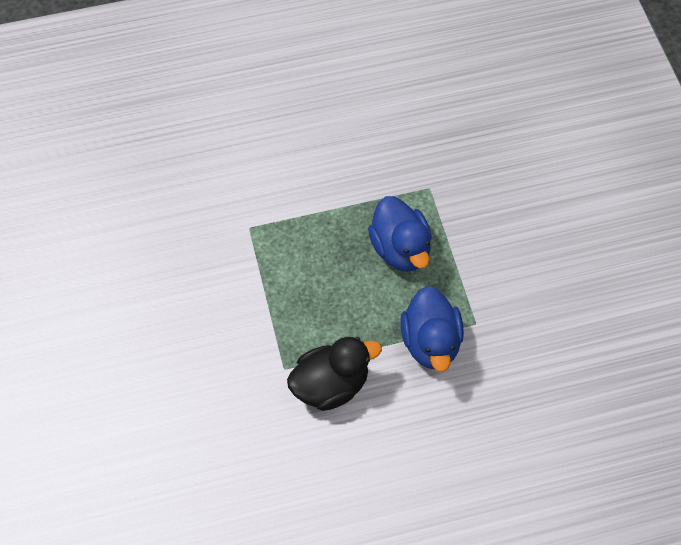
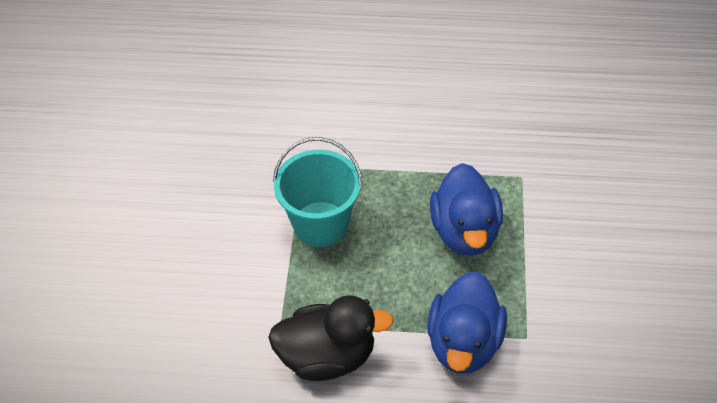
camera: 20 degrees right, 10 degrees down
none -> turquoise bucket [273,137,363,247]

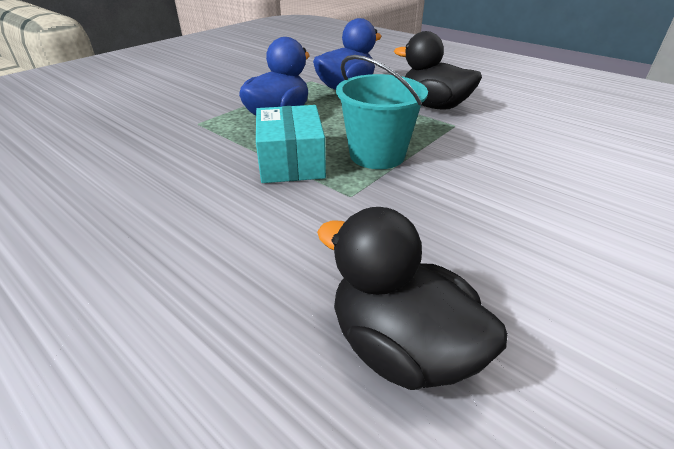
camera: 145 degrees left, 15 degrees down
none -> turquoise box [256,105,326,183]
none -> black duck [317,207,507,390]

